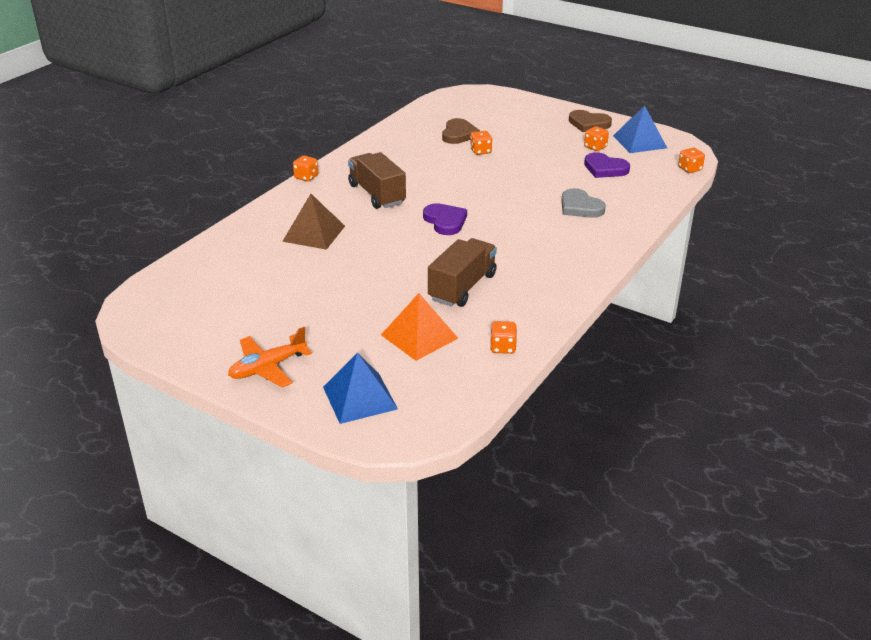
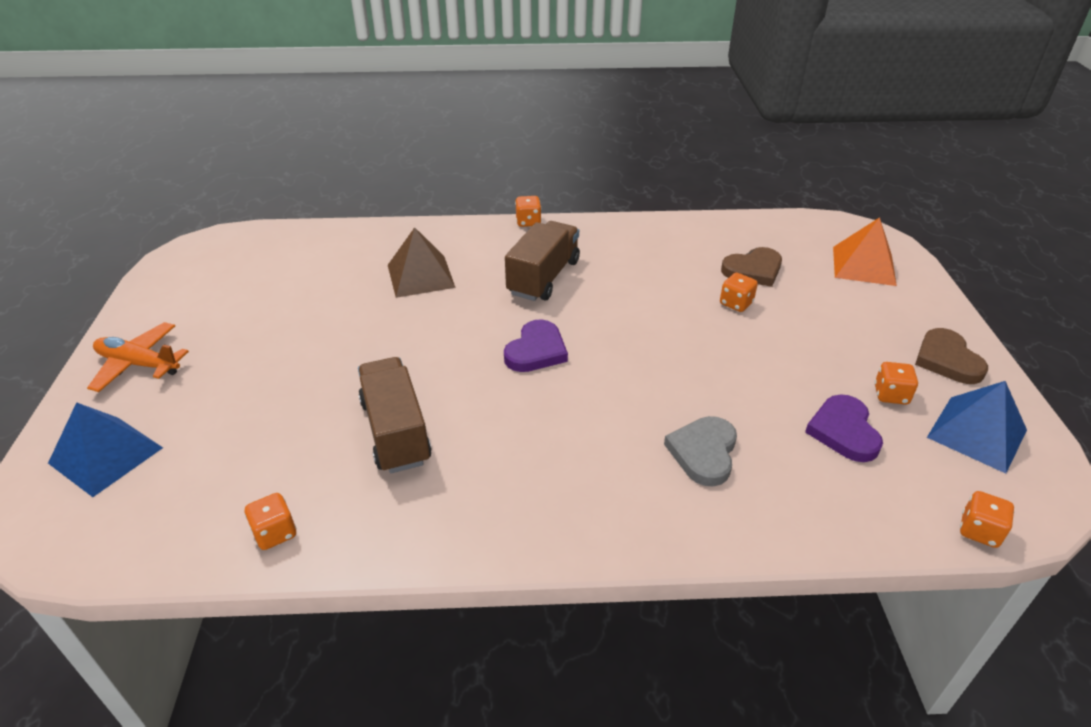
camera: 55 degrees right, 5 degrees up
orange pyramid [381,293,458,361] -> orange pyramid moved to [833,217,897,286]
brown truck [428,238,497,307] -> brown truck turned 105 degrees counterclockwise [358,357,432,473]

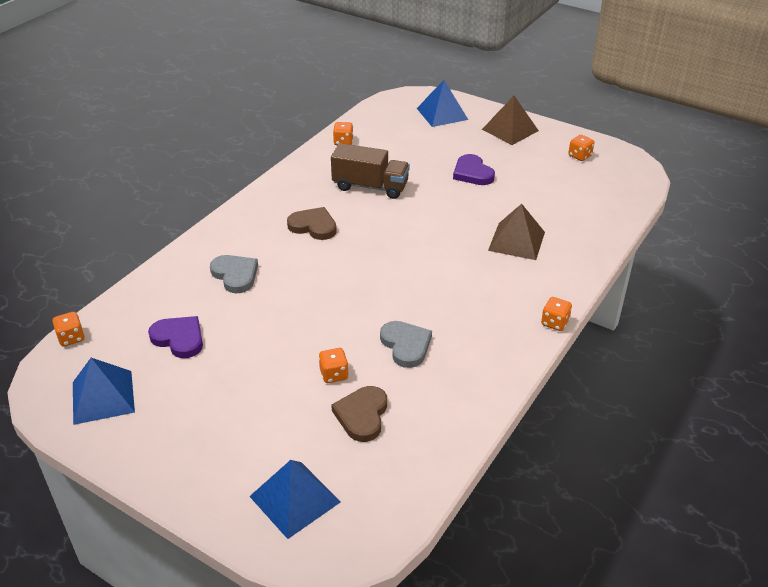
camera: 125 degrees right, 0 degrees up
orange plane [87,322,189,392] -> brown pyramid [482,96,539,145]
purple heart [504,319,568,372] -> purple heart moved to [453,154,495,185]
brown truck [505,221,580,301] -> none
orange pyramid [833,217,897,286] -> blue pyramid [249,460,340,539]
orange dice [875,362,918,405] -> orange dice moved to [568,135,594,161]
brown heart [915,328,988,384] -> brown heart moved to [287,207,337,240]
none -> grey heart [380,321,432,368]

